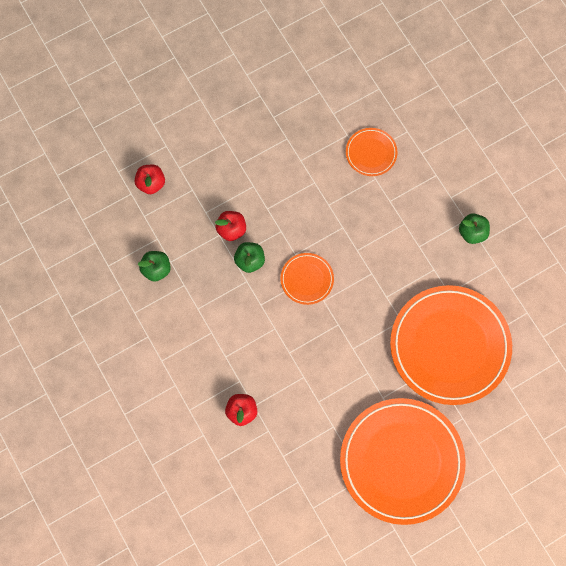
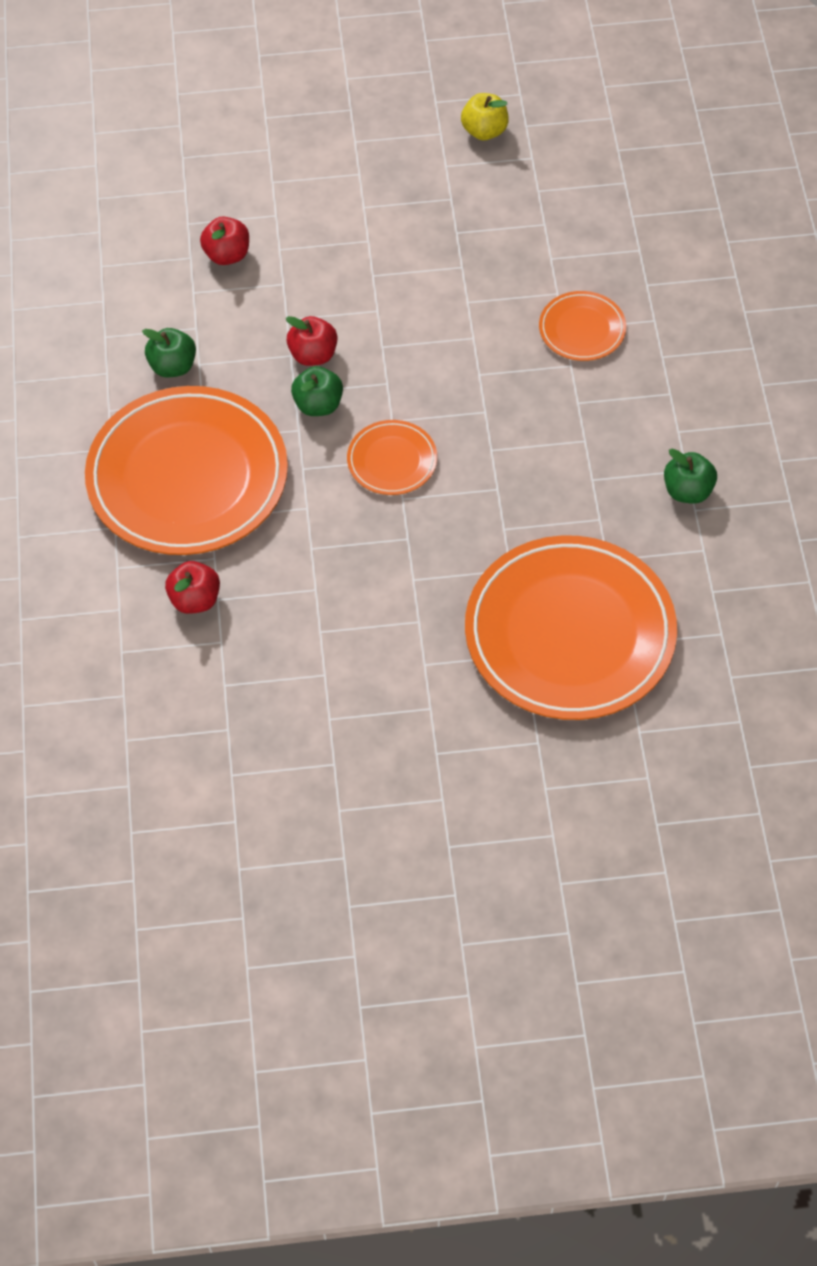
camera: 25 degrees right, 15 degrees down
orange plate [340,398,466,525] -> orange plate moved to [85,386,288,555]
none -> yellow apple [461,93,509,140]

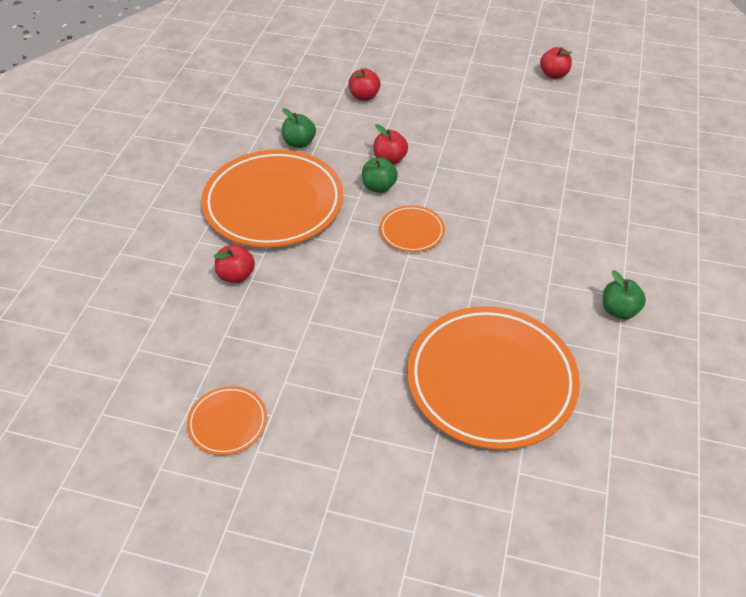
camera: 20 degrees right, 10 degrees down
yellow apple [461,93,509,140] -> red apple [540,47,572,79]
orange plate [539,291,626,361] -> orange plate moved to [187,386,267,455]

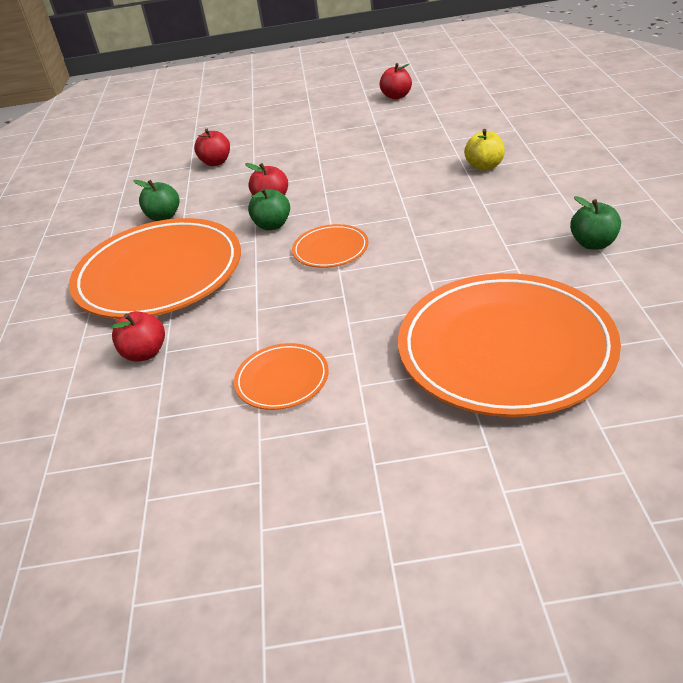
camera: 15 degrees left, 10 degrees down
orange plate [187,386,267,455] -> orange plate moved to [234,343,329,410]
none -> yellow apple [464,129,505,171]

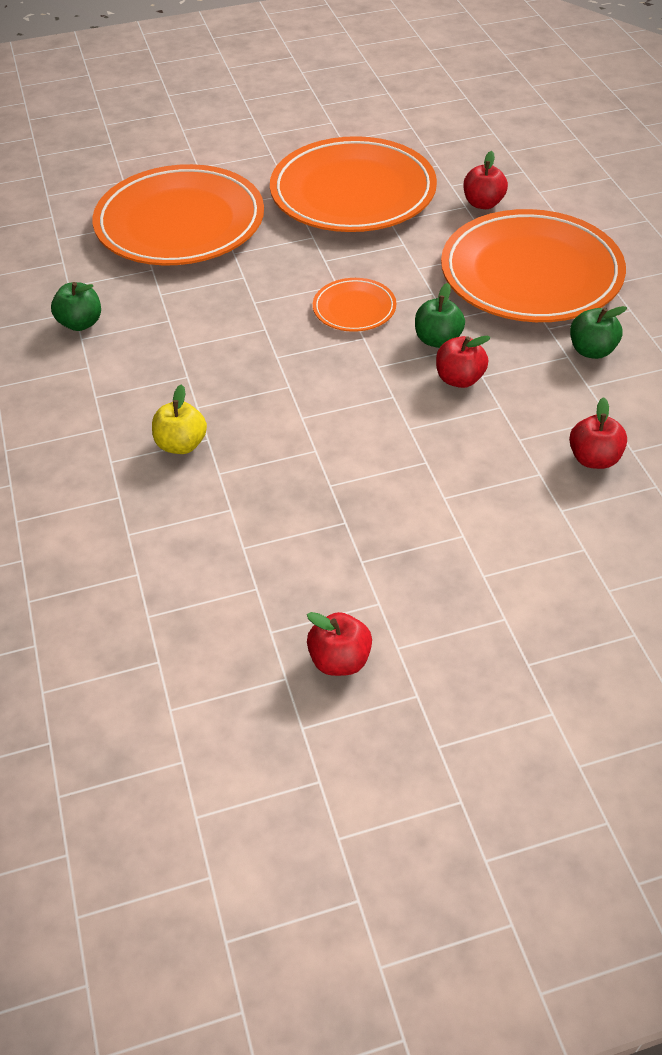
camera: 165 degrees right, 10 degrees up
orange plate [234,343,329,410] -> orange plate [270,136,437,232], size x2.23

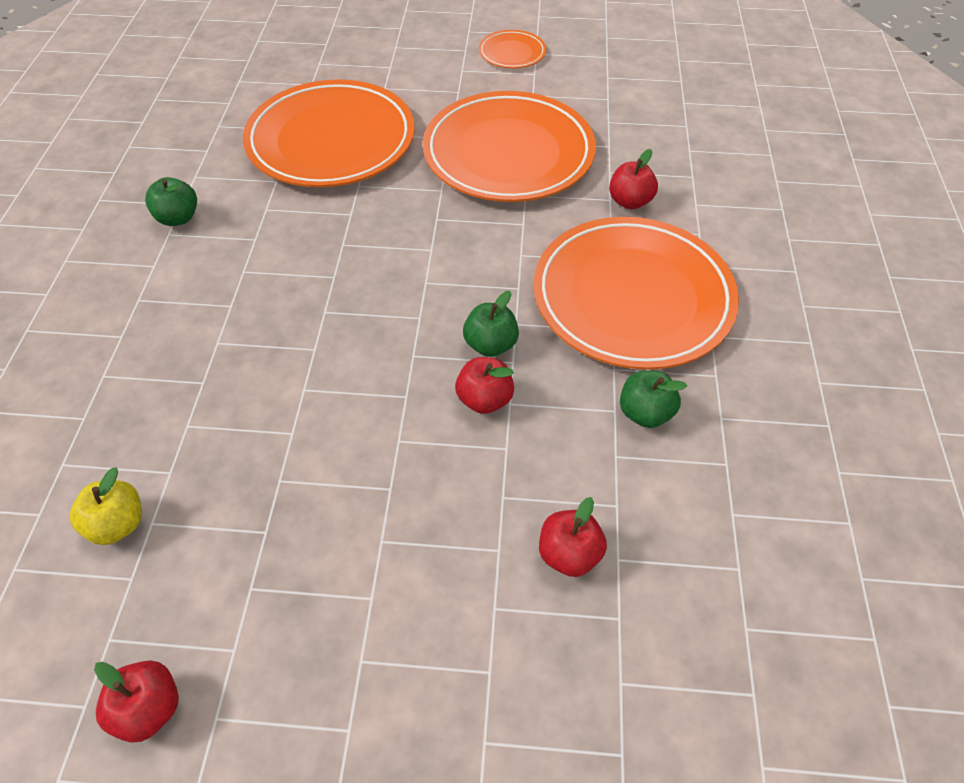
camera: 20 degrees right, 5 degrees up
yellow apple [152,384,207,454] -> yellow apple moved to [70,467,142,545]
orange plate [313,278,396,332] -> orange plate moved to [479,30,546,68]

